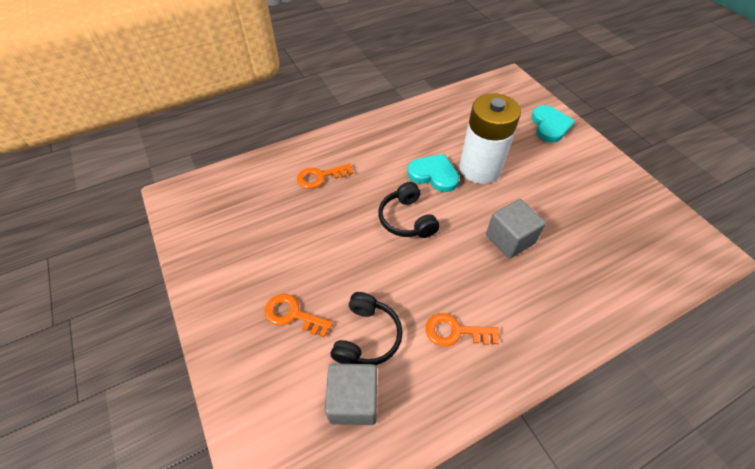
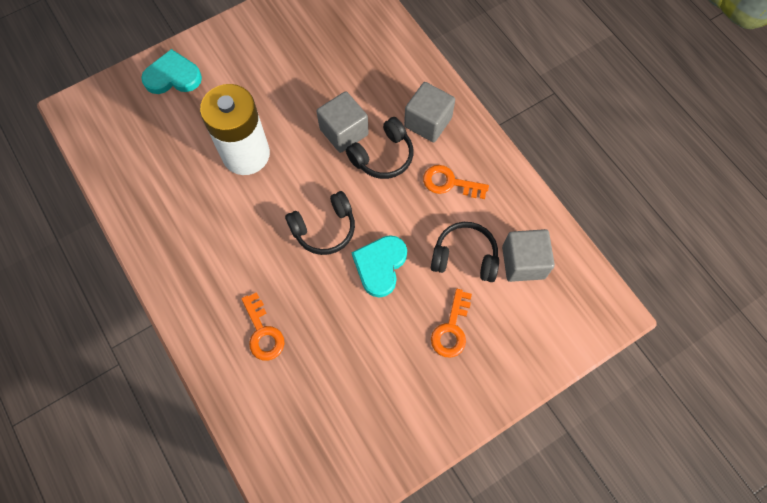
camera: 95 degrees left, 15 degrees up
turquoise heart [407,154,460,192] -> turquoise heart moved to [352,235,407,298]
orange key [426,313,500,347] -> orange key turned 105 degrees clockwise [423,165,489,199]
none -> black headphones [346,117,414,179]
none -> grey cube [404,82,455,142]

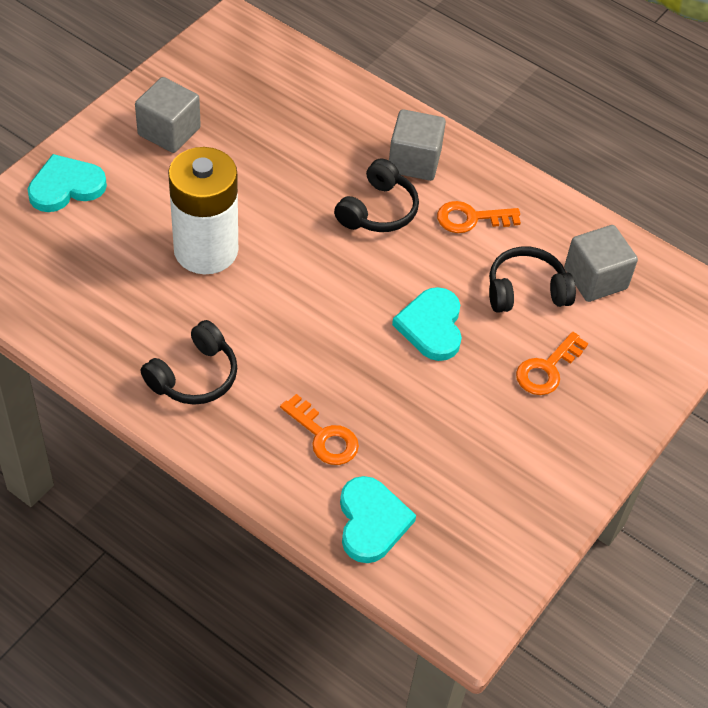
camera: 25 degrees left, 15 degrees down
black headphones [285,191,355,255] -> black headphones moved to [141,320,237,405]
grey cube [317,91,369,153] -> grey cube moved to [135,77,201,153]
orange key [431,289,472,358] -> orange key turned 45 degrees clockwise [516,332,588,395]
none -> turquoise heart [340,476,416,563]

